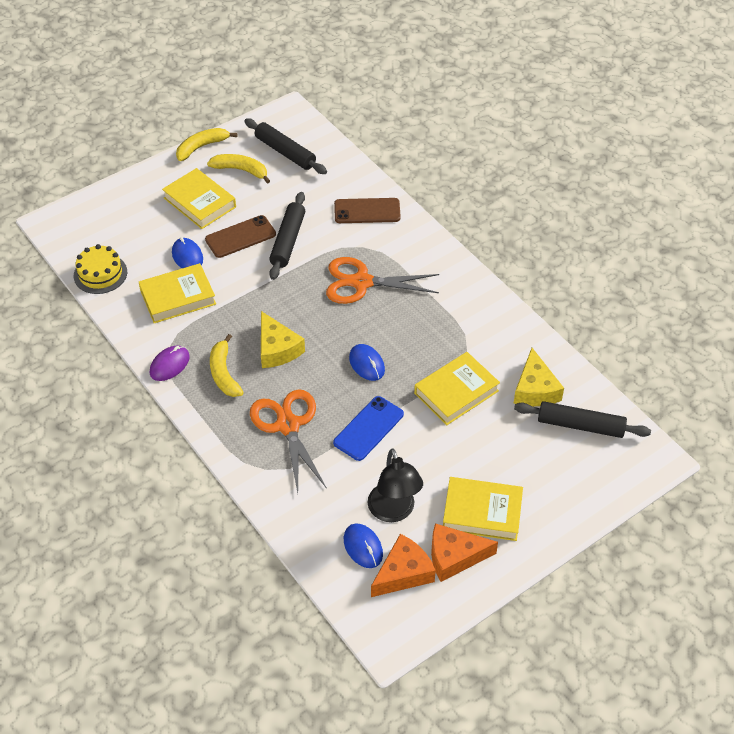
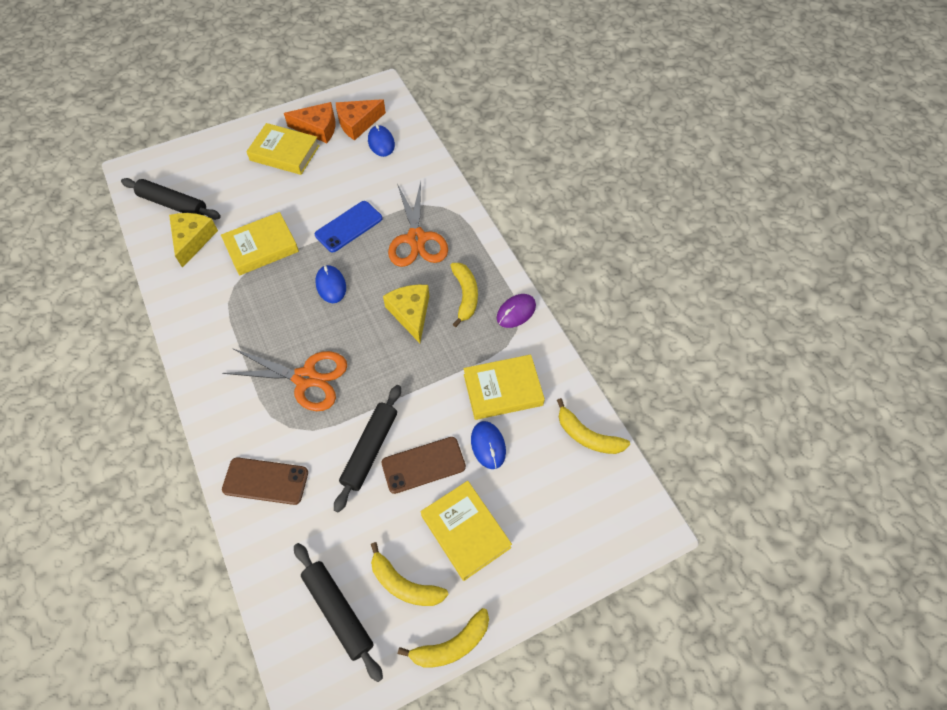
camera: 170 degrees left, 10 degrees up
yellow cake [74,244,127,294] -> yellow banana [557,398,630,454]
black lamp [367,448,423,522] -> none

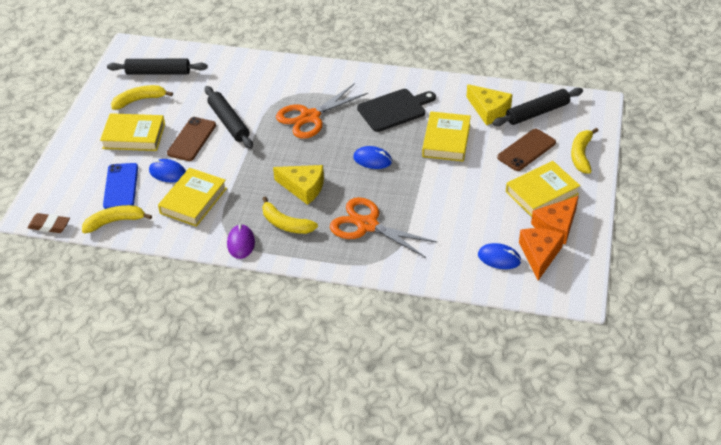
camera: 130 degrees right, 15 degrees down
brown phone [222,457,308,505] -> brown phone moved to [497,129,556,171]
blue phone [315,201,382,253] -> blue phone moved to [103,163,138,209]
yellow banana [398,608,489,668] -> yellow banana moved to [571,128,598,174]
none -> brown eraser [28,213,70,233]
none -> black cutting board [357,89,436,132]

